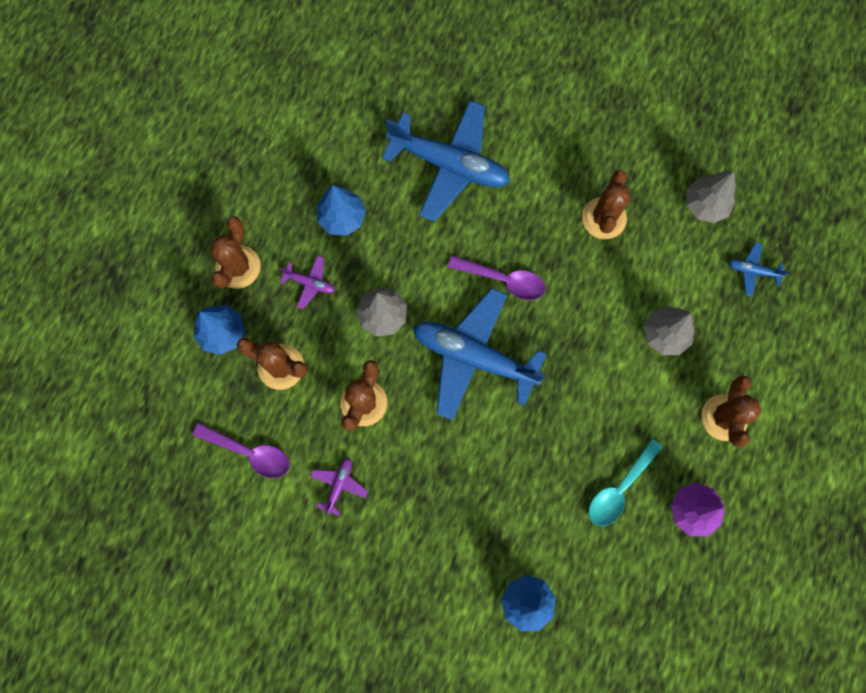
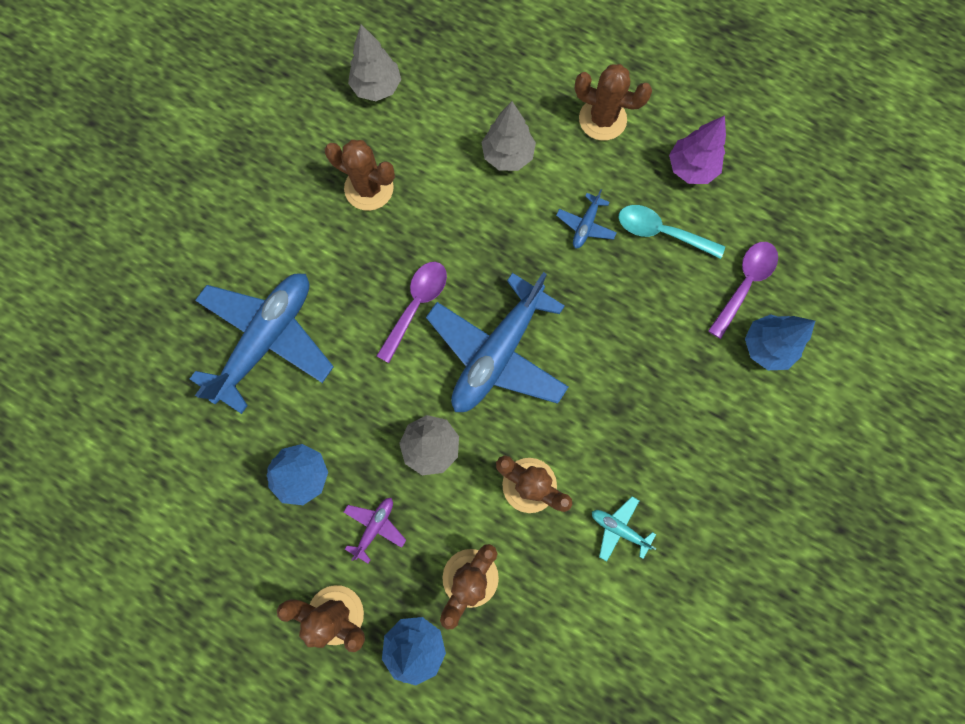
camera: 80 degrees left, 0 degrees up
purple spoon [193,423,290,478] -> purple spoon moved to [708,242,778,339]
purple plane [310,458,368,516] -> turquoise plane [592,496,657,562]
turquoise spoon [589,439,663,526] -> turquoise spoon turned 150 degrees clockwise [619,205,725,259]
blue plane [729,242,789,297] -> blue plane moved to [556,189,617,249]

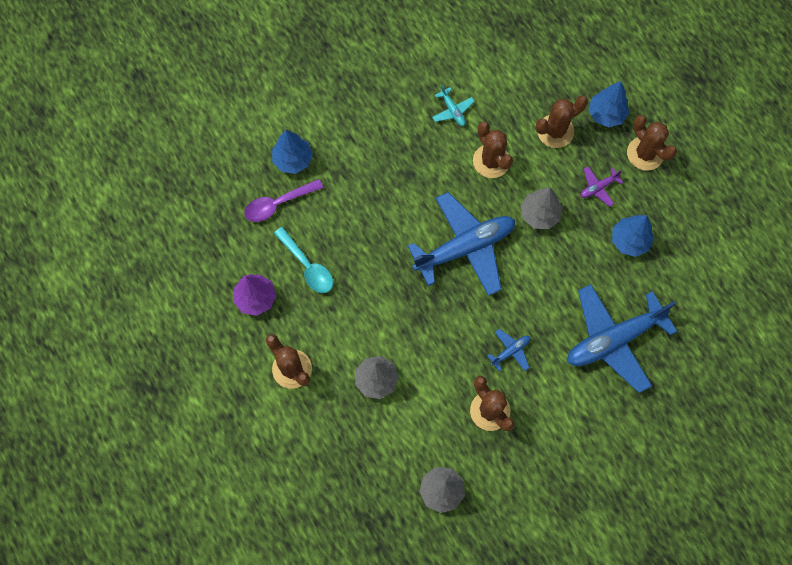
camera: 150 degrees left, 5 degrees down
purple spoon [376,262,447,363] -> none
blue plane [556,189,617,249] -> blue plane moved to [487,329,530,371]

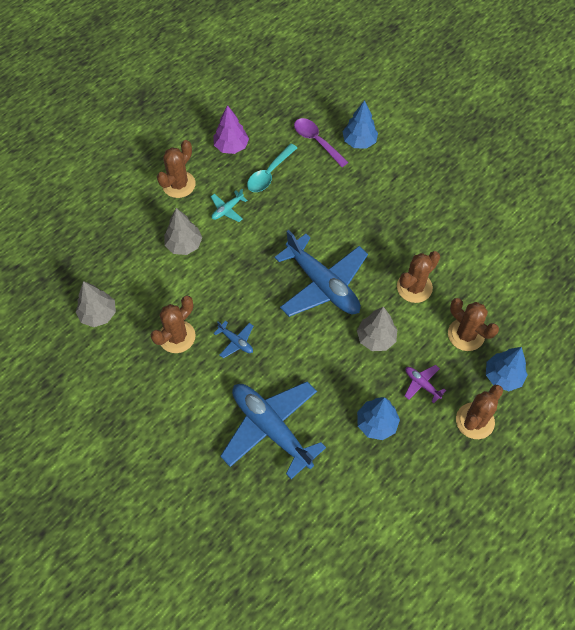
camera: 75 degrees right, 10 degrees down
turquoise plane [432,85,475,126] -> turquoise plane moved to [211,189,247,222]

